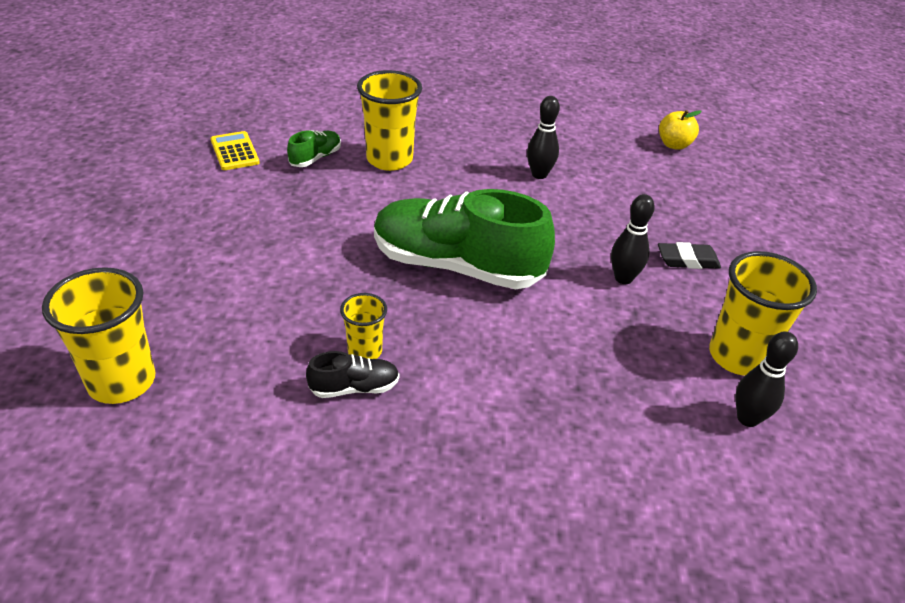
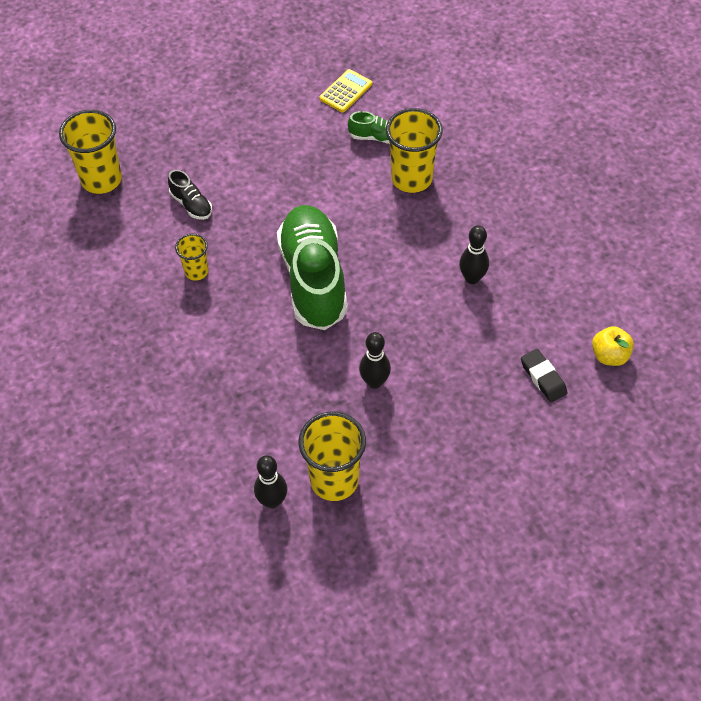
camera: 65 degrees right, 15 degrees up
black shoe [306,351,399,398] -> black shoe moved to [168,170,212,220]
black eraser [658,242,721,269] -> black eraser moved to [521,349,567,402]

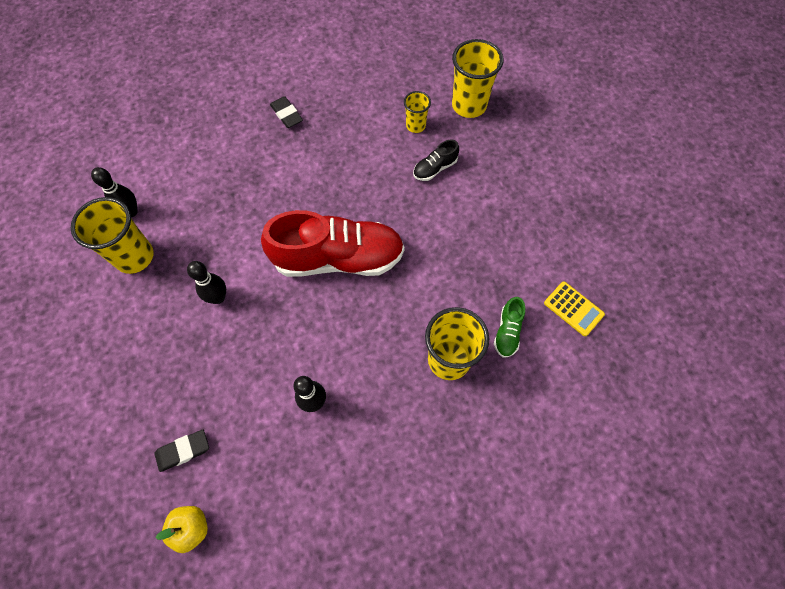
camera: 95 degrees right, 10 degrees up
yellow cup [175,234,208,281] -> yellow cup moved to [404,91,431,133]
green shoe [277,205,348,330] -> red shoe [261,210,405,277]
none -> black eraser [270,96,303,128]

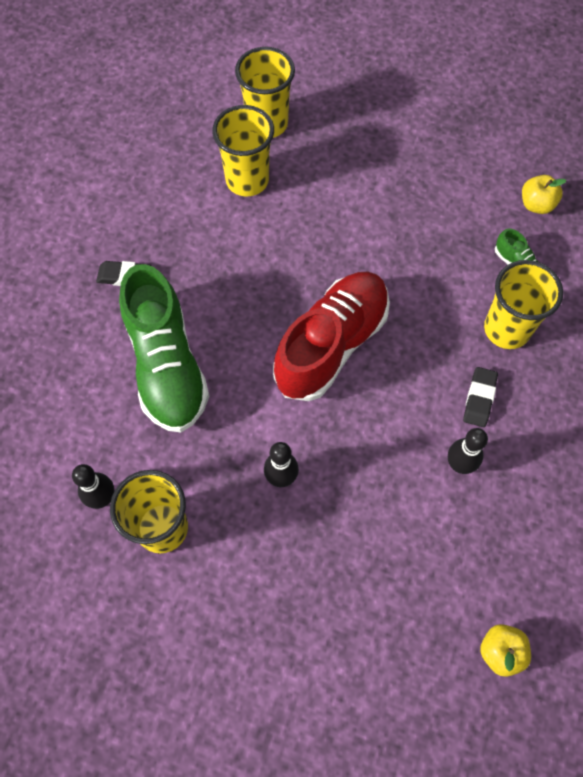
camera: 50 degrees left, 0 degrees up
black eraser [155,430,209,472] -> black eraser moved to [463,367,498,427]
yellow cup [404,91,431,133] -> yellow cup [212,105,274,196], size x1.81
black shoe [413,140,459,181] -> none
yellow calculator [544,281,605,336] -> yellow apple [522,175,567,214]
none -> green shoe [119,264,209,432]

